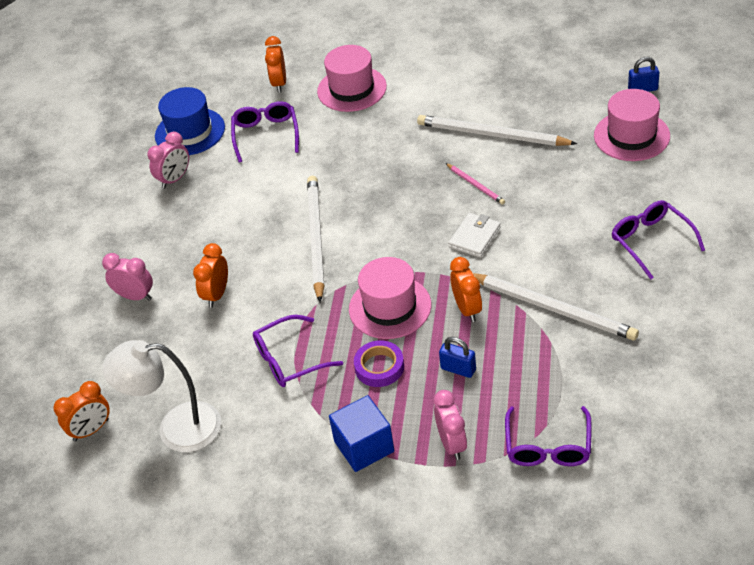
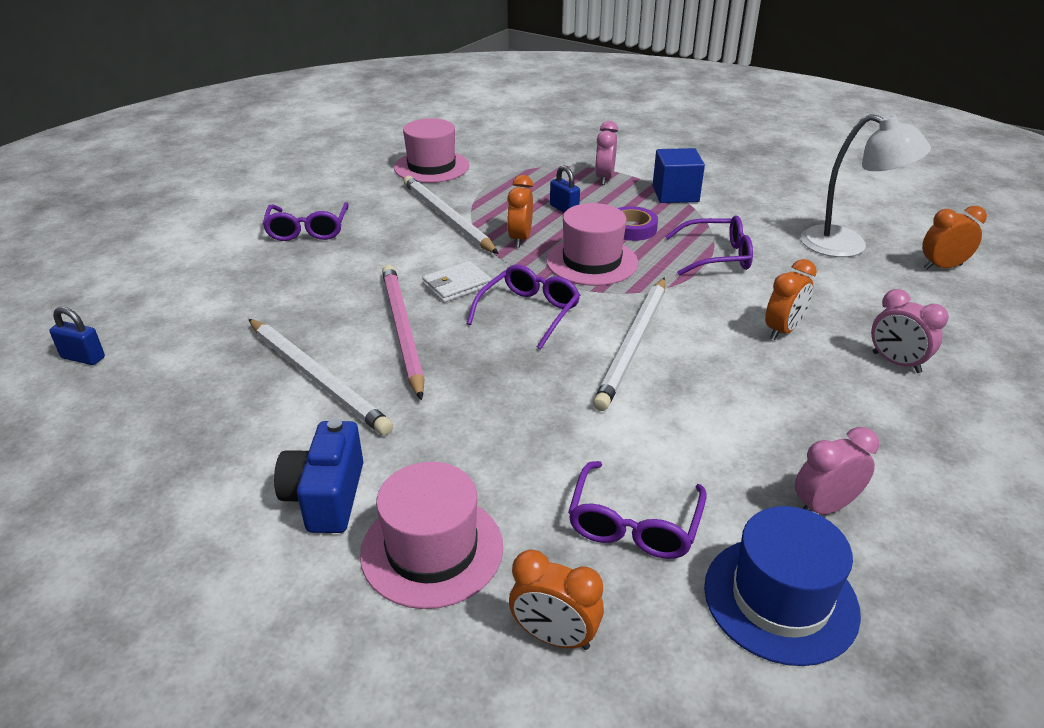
camera: 160 degrees left, 10 degrees down
orange clock [265,36,286,93] -> orange clock turned 90 degrees clockwise [509,549,604,650]
pink pencil [446,163,505,205] -> pink pencil [382,265,424,400], size x2.04
purple glasses [505,406,592,466] -> purple glasses moved to [467,264,580,350]
pink hat [594,89,670,161] -> pink hat moved to [394,118,469,183]
none -> blue camera [274,419,363,533]

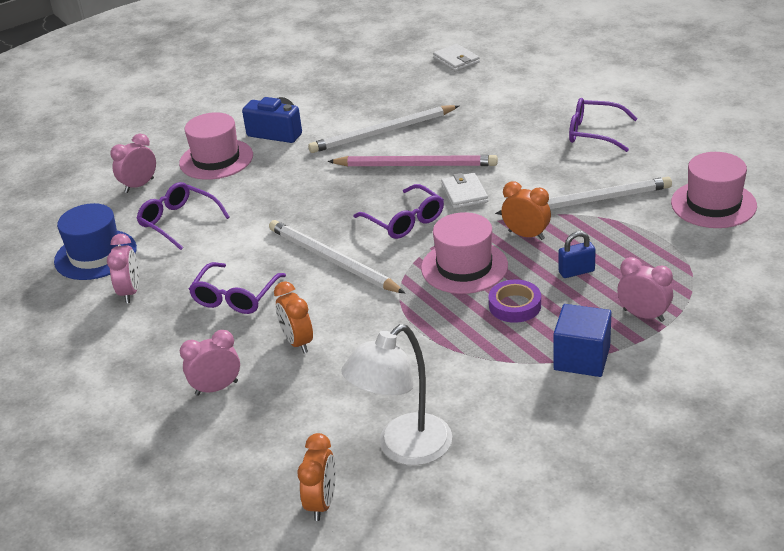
camera: 115 degrees right, 0 degrees up
blue padlock [49,307,105,365] -> white wallet [433,44,480,71]
orange clock [509,549,604,650] -> pink clock [110,134,156,193]
purple glasses [665,216,753,276] -> purple glasses moved to [189,262,286,314]

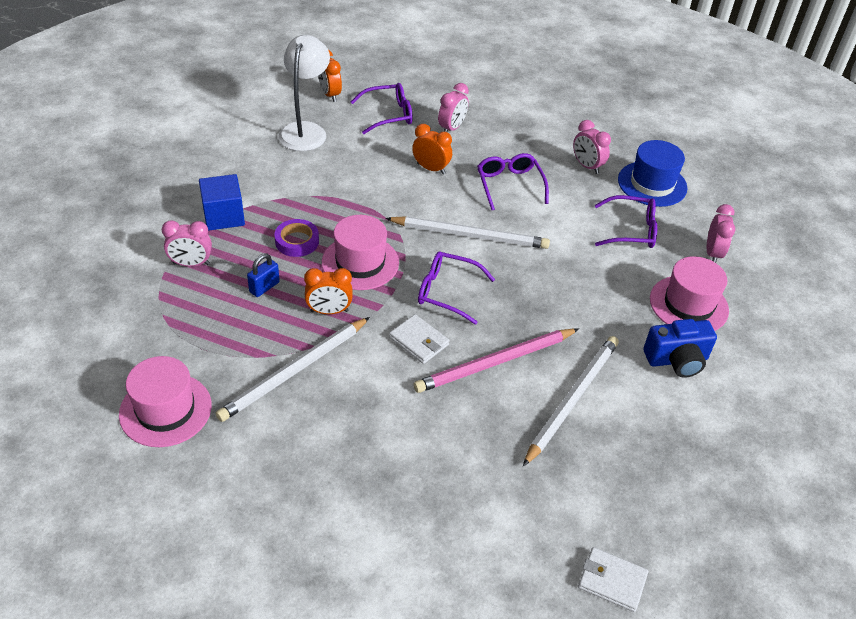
camera: 140 degrees right, 10 degrees up
purple glasses [569,98,638,152] -> purple glasses moved to [351,83,413,134]

